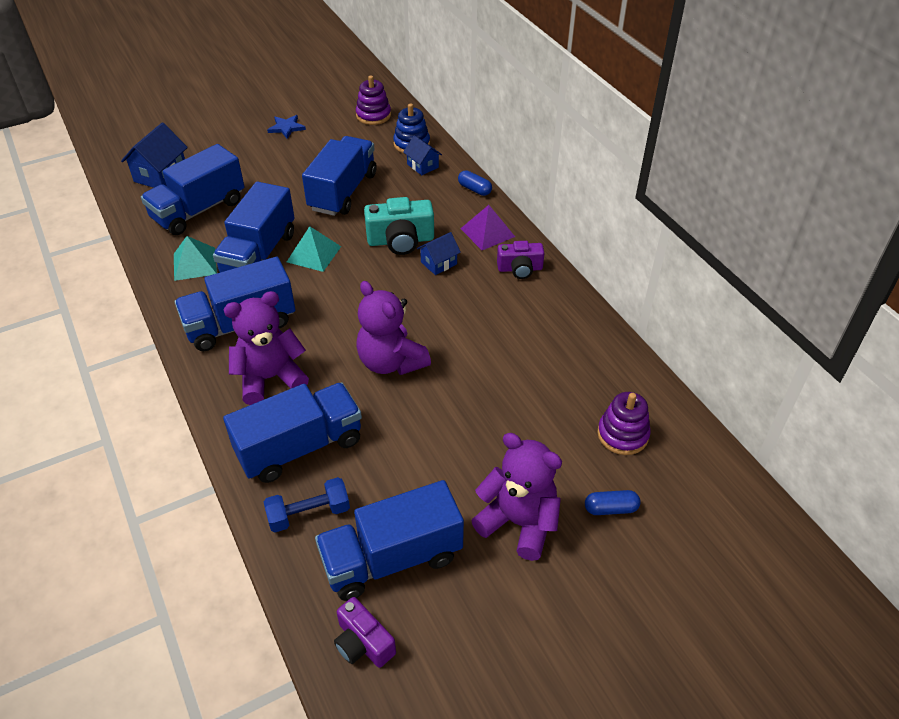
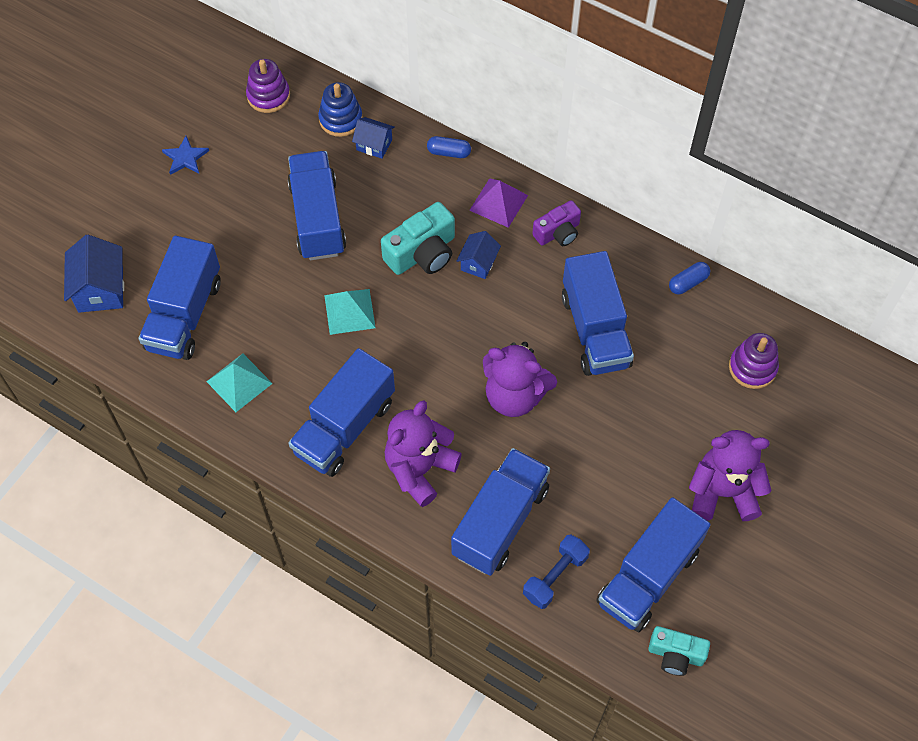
camera: 30 degrees left, 15 degrees up
blue truck [213,182,295,273] -> blue truck moved to [562,251,634,376]
purple camera [334,597,396,668] -> turquoise camera [649,626,710,676]
blue capsule [585,490,641,515] -> blue capsule moved to [669,262,710,295]

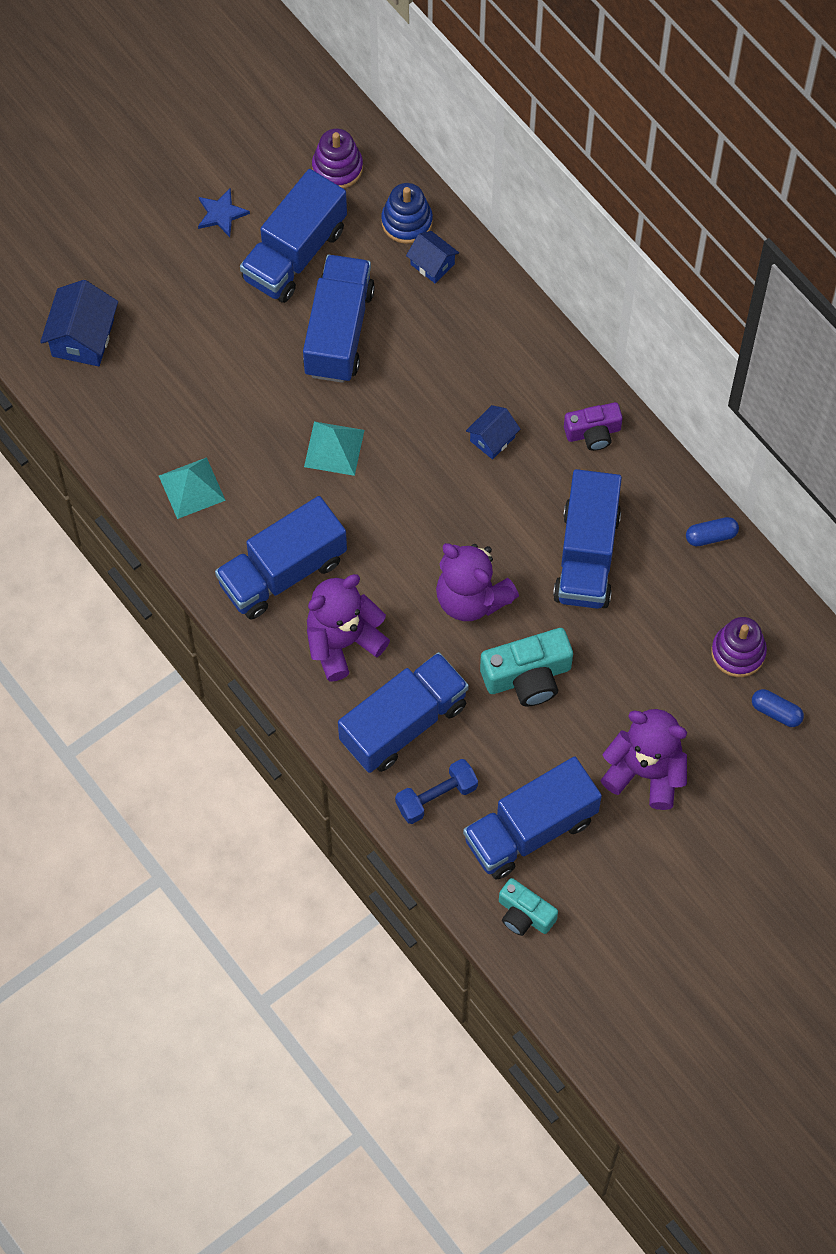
camera: 20 degrees right, 5 degrees up
blue truck [139,236,221,360] -> blue truck moved to [240,169,347,303]
turquoise camera [381,202,455,275] -> turquoise camera moved to [480,628,573,706]
blue capsule [427,136,471,158] -> blue capsule moved to [752,689,804,727]
purple pyramid [469,178,528,228] -> none

